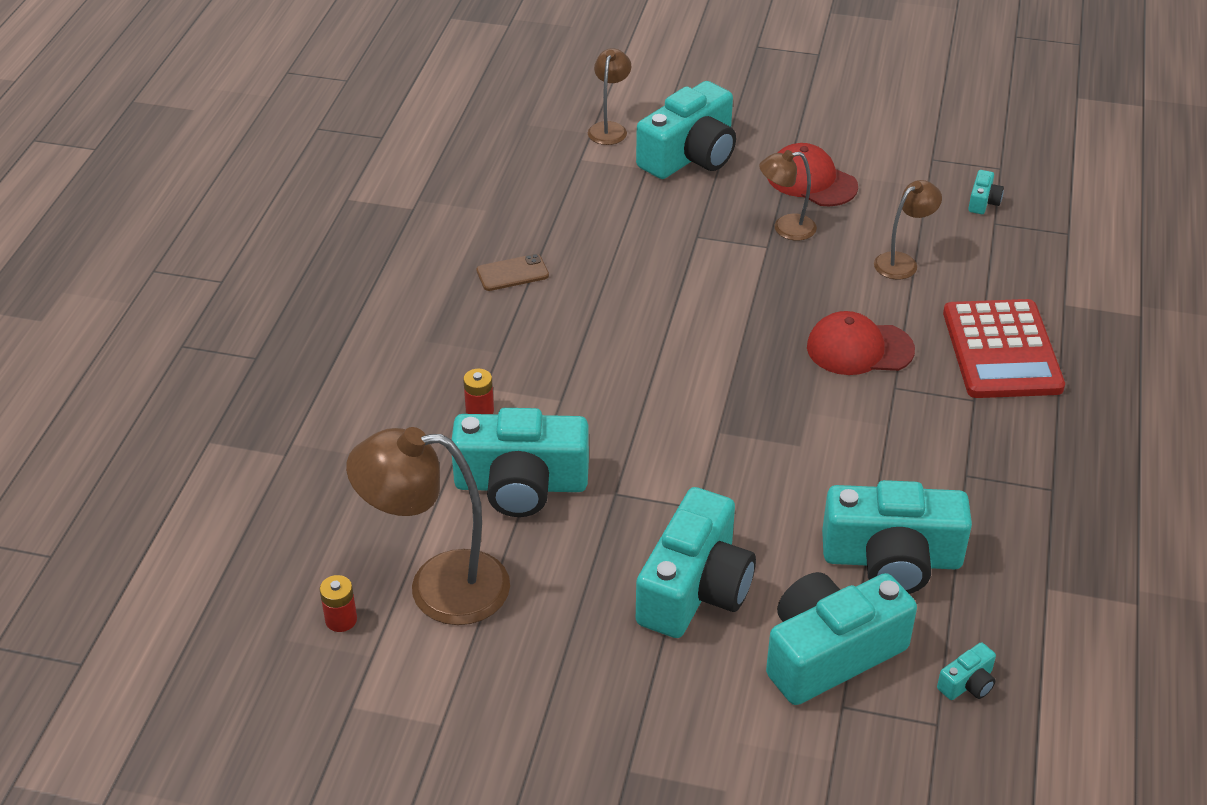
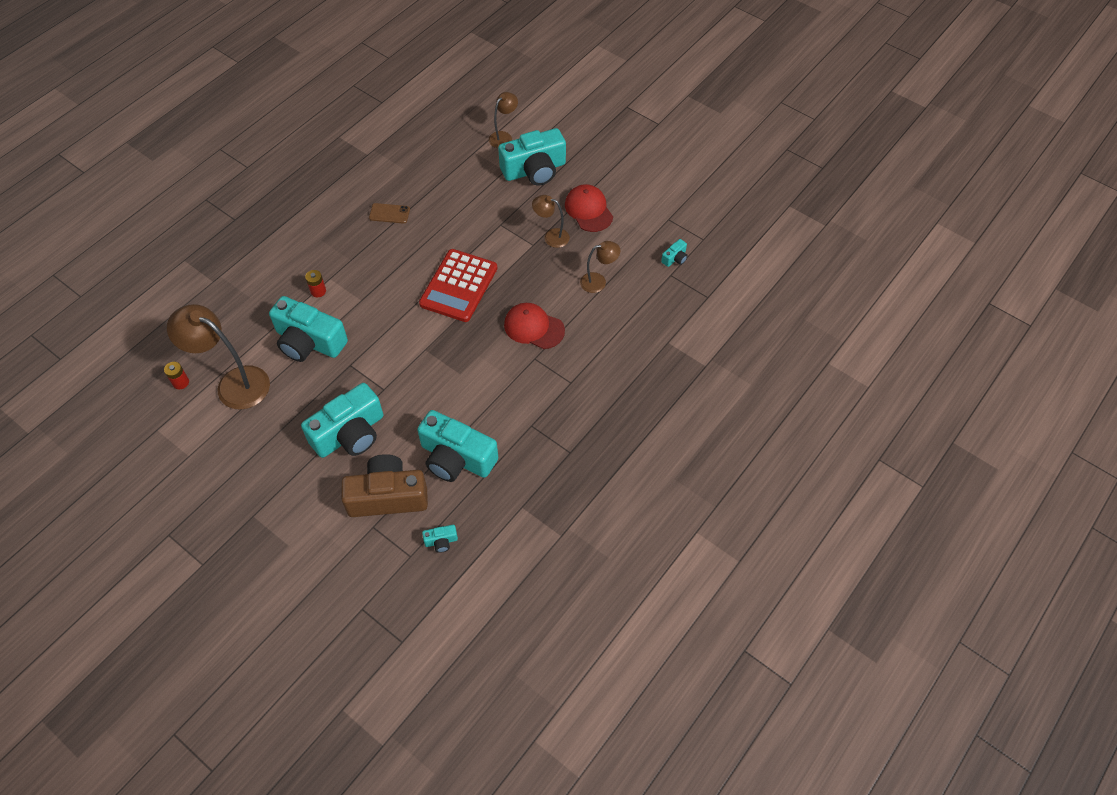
camera: 25 degrees right, 15 degrees up
turquoise camera [766,572,917,705] -> brown camera [341,454,428,517]
red calculator [943,299,1065,398] -> red calculator moved to [419,249,497,322]

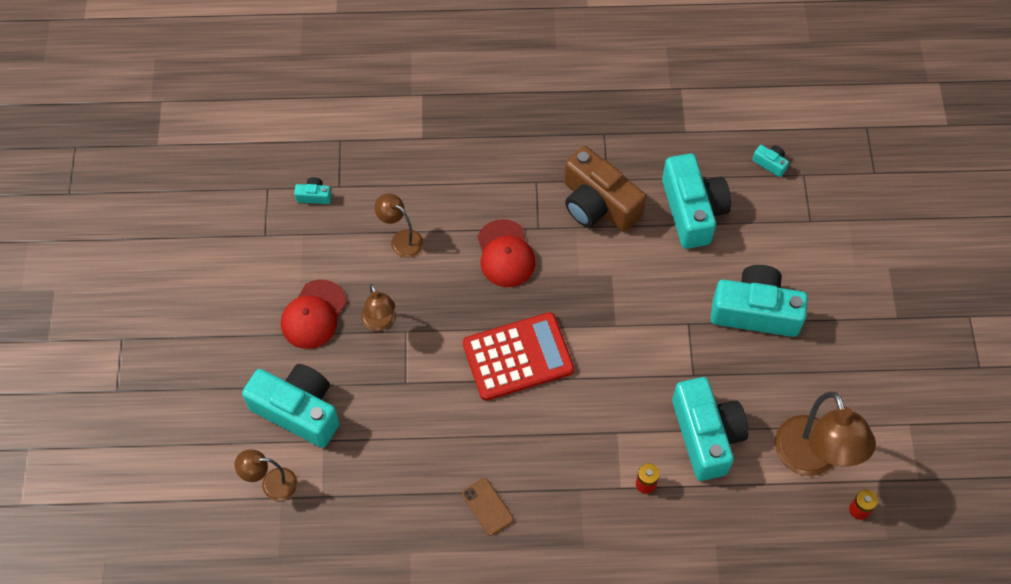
camera: 130 degrees left, 5 degrees up
brown camera [341,454,428,517] -> brown camera moved to [564,146,646,232]

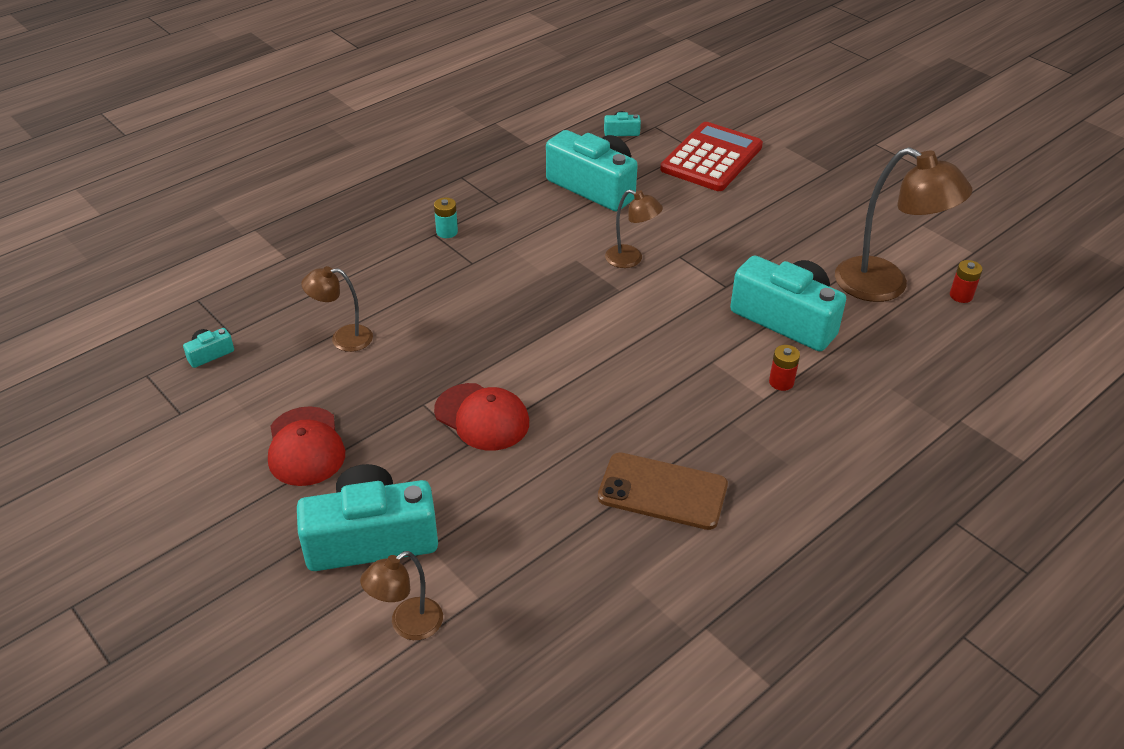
camera: 40 degrees left, 20 degrees down
brown lamp [361,284,395,331] -> brown lamp moved to [605,190,663,268]
brown phone [462,478,514,536] -> brown phone [598,452,728,530], size x1.70
red calculator [463,312,574,401] -> red calculator moved to [660,122,763,191]
red cap [478,219,535,287] -> red cap moved to [434,383,529,451]
brown camera [564,146,646,232] -> none
turquoise camera [710,265,808,337] -> none
none -> turquoise battery [434,198,458,238]

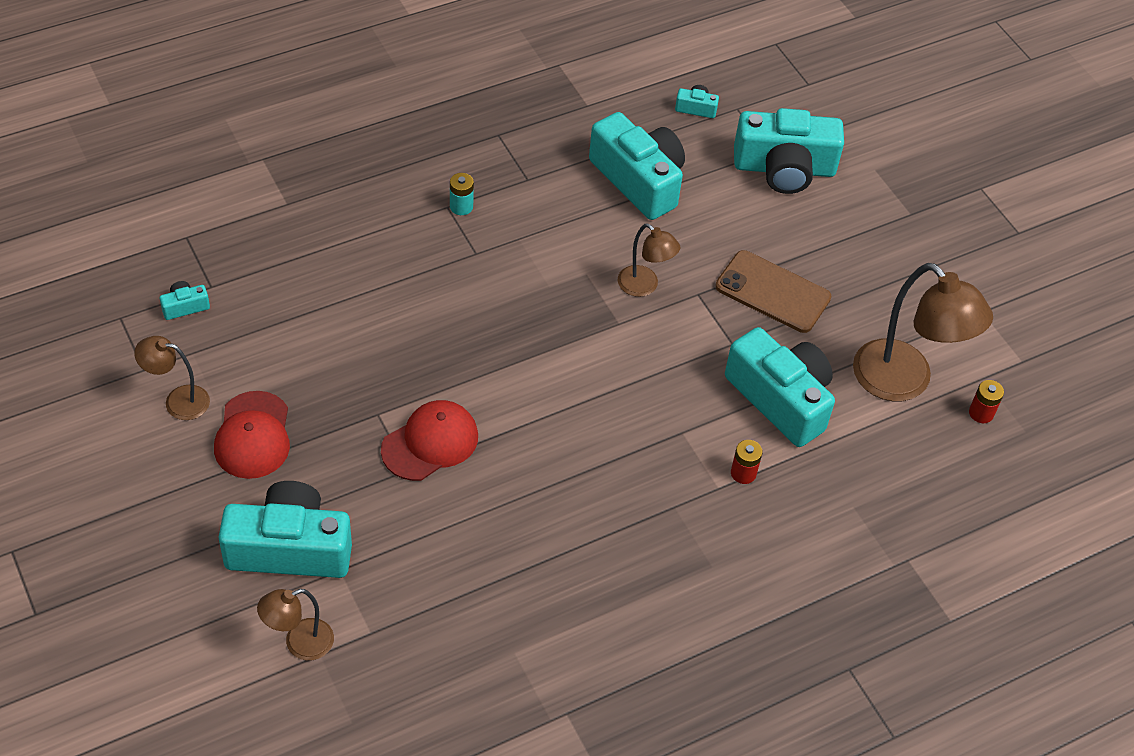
camera: 10 degrees right, 10 degrees up
brown lamp [301,266,373,352] -> brown lamp moved to [134,336,210,420]
red cap [434,383,529,451] -> red cap turned 90 degrees counterclockwise [381,400,478,481]
brown phone [598,452,728,530] -> brown phone moved to [715,250,831,333]
red calculator [660,122,763,191] -> turquoise camera [734,108,844,194]

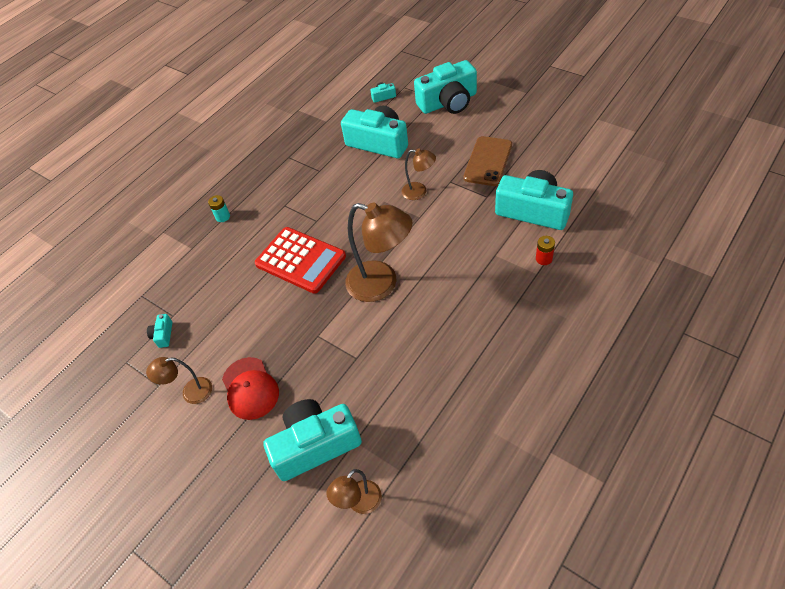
camera: 15 degrees left, 0 degrees up
turquoise camera [160,281,210,320] -> turquoise camera turned 45 degrees counterclockwise [147,314,173,348]
red cap [381,400,478,481] -> none
turquoise battery [450,173,474,215] -> turquoise battery moved to [208,195,230,222]
brown phone [715,250,831,333] -> brown phone turned 75 degrees counterclockwise [463,136,512,186]
brown lamp [853,263,993,401] -> brown lamp moved to [345,203,413,302]
red battery [969,380,1004,423] -> none
none -> red calculator [255,227,346,294]

